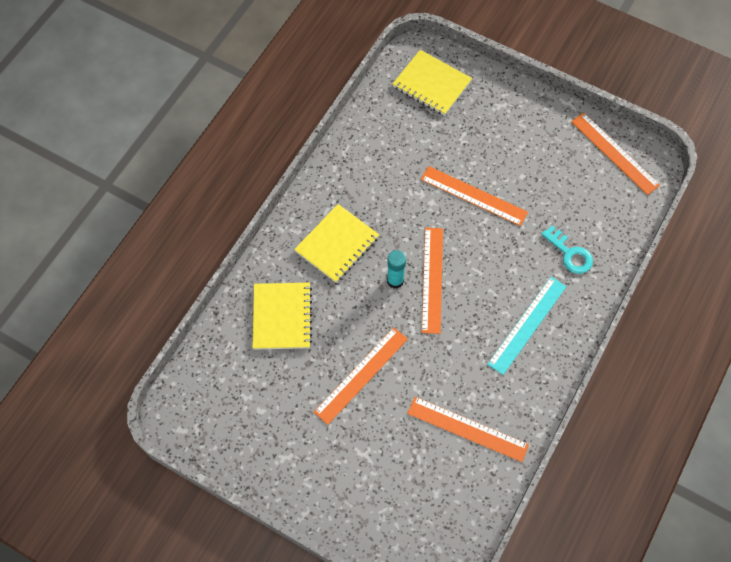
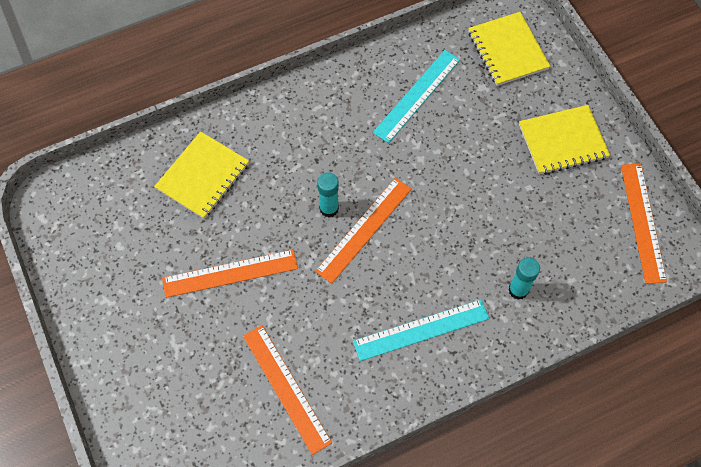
camera: 35 degrees right, 0 degrees up
yellow notebook [294,204,379,283] -> yellow notebook moved to [519,105,610,175]
orange ruler [421,166,528,226] -> none
turquoise key [541,225,593,274] -> turquoise glue stick [508,257,540,300]
none -> turquoise ruler [373,50,460,143]

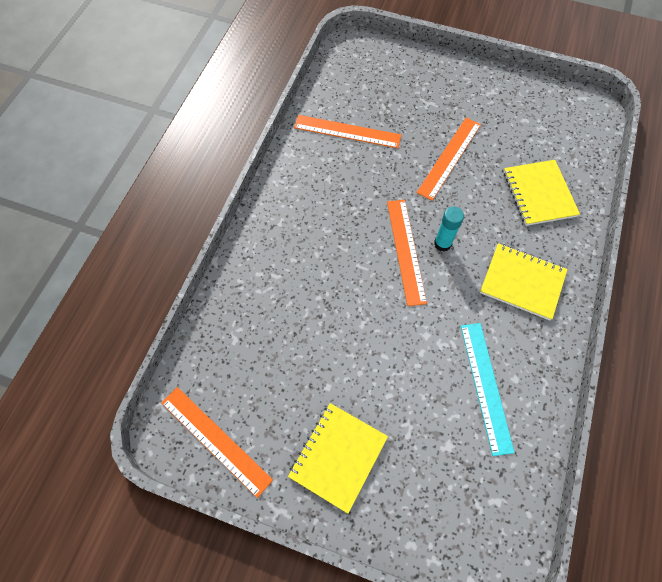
camera: 135 degrees right, 0 degrees up
turquoise ruler [353,299,489,361] -> none
yellow notebook [468,12,551,86] -> yellow notebook moved to [480,243,568,320]
turquoise glue stick [508,257,540,300] -> none

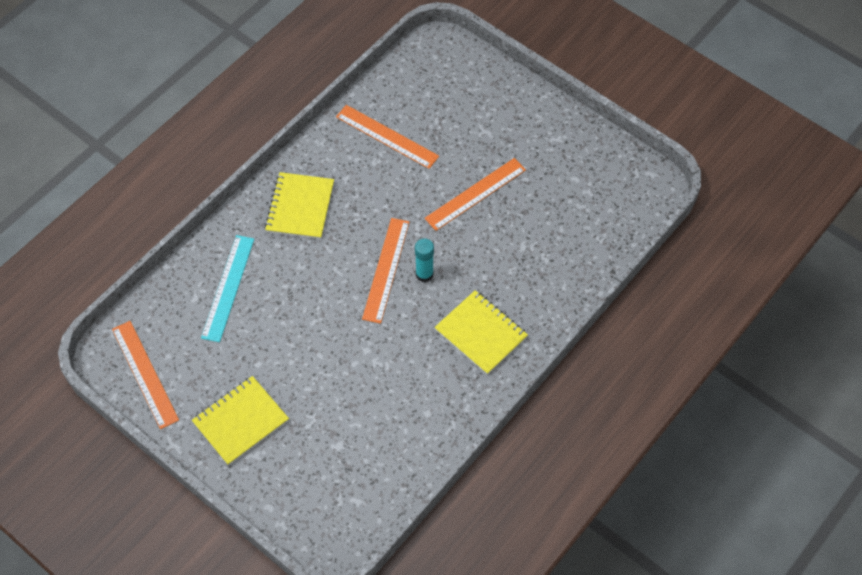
camera: 20 degrees right, 5 degrees down
turquoise ruler [461,323,515,456] -> turquoise ruler moved to [201,235,254,342]
yellow notebook [504,160,580,226] -> yellow notebook moved to [265,172,334,239]

